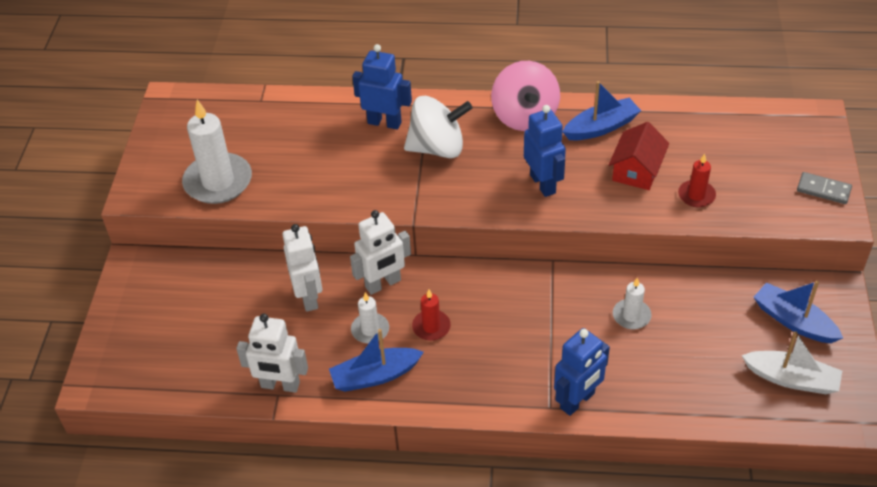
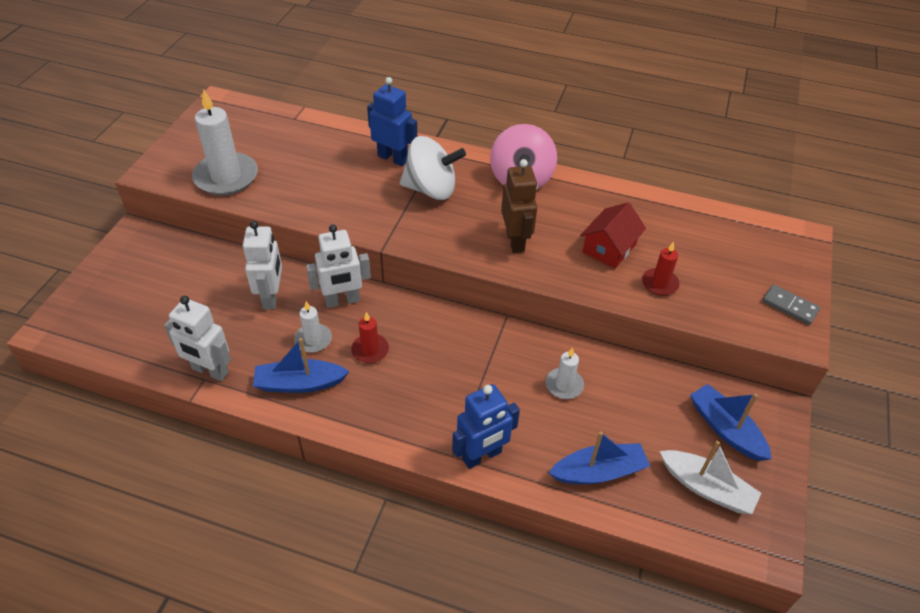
camera: 10 degrees right, 0 degrees up
blue robot [524,105,566,197] -> brown robot [501,159,538,253]
blue boat [563,81,641,140] -> blue boat moved to [549,432,650,484]

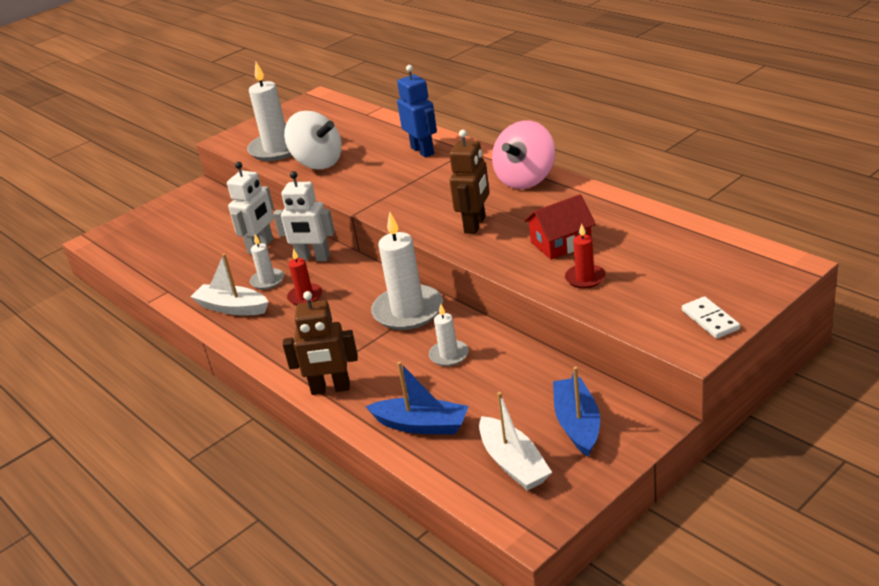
camera: 35 degrees right, 15 degrees down
white robot [164,296,231,381] -> none
blue boat [253,338,350,393] -> white boat [191,254,268,315]
white spinning top [400,136,466,200] -> white spinning top moved to [284,111,342,169]
blue robot [452,384,520,469] -> brown robot [283,291,358,395]
grey domino [762,284,820,325] -> white domino [682,297,740,339]
none -> white candle [371,212,443,330]

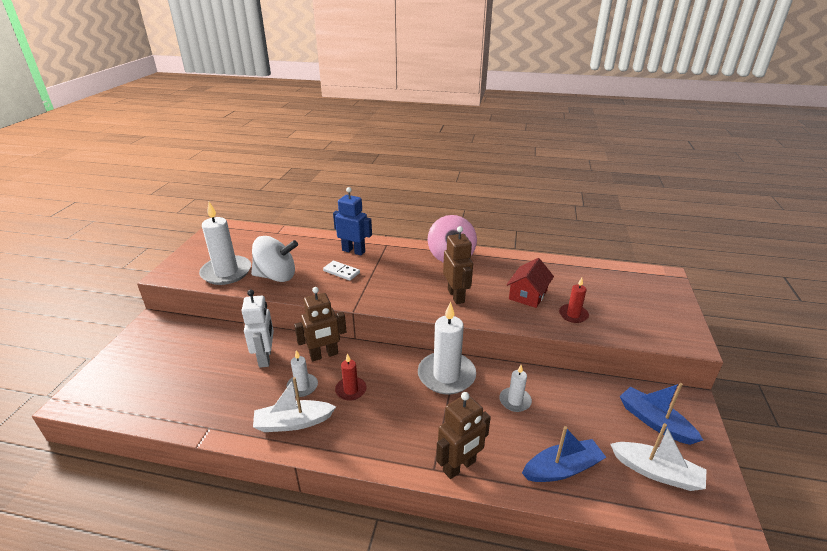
camera: 40 degrees left, 0 degrees up
white robot [273,171,335,261] -> brown robot [294,287,347,361]
white domino [682,297,740,339] -> white domino moved to [323,261,360,281]

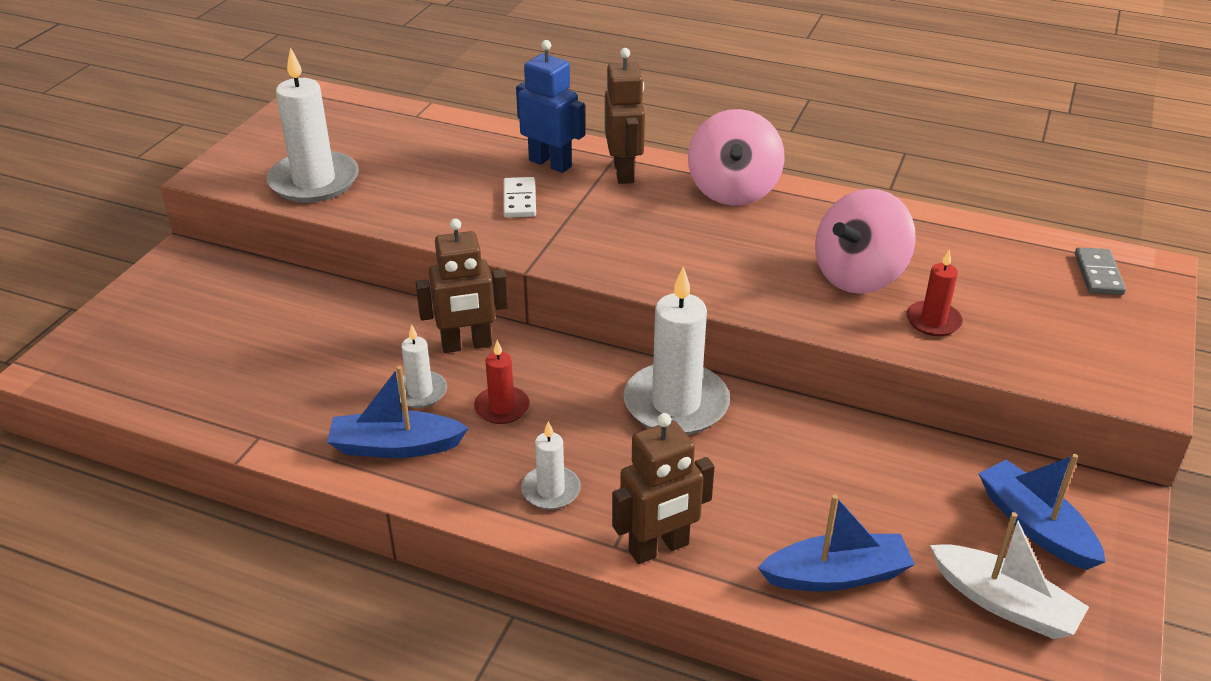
camera: 10 degrees right, 5 degrees up
white robot [242,290,274,368] -> none
white spinning top [251,236,298,282] -> none
white boat [253,377,336,432] -> blue boat [327,366,469,458]
white domino [323,261,360,281] -> white domino turned 45 degrees clockwise [503,177,536,218]
brown robot [443,226,473,304] -> brown robot moved to [605,48,645,184]
white candle [499,365,532,412] -> white candle moved to [521,421,581,510]
red house [506,258,554,308] -> pink spinning top [815,189,916,294]
none -> grey domino [1075,247,1126,295]

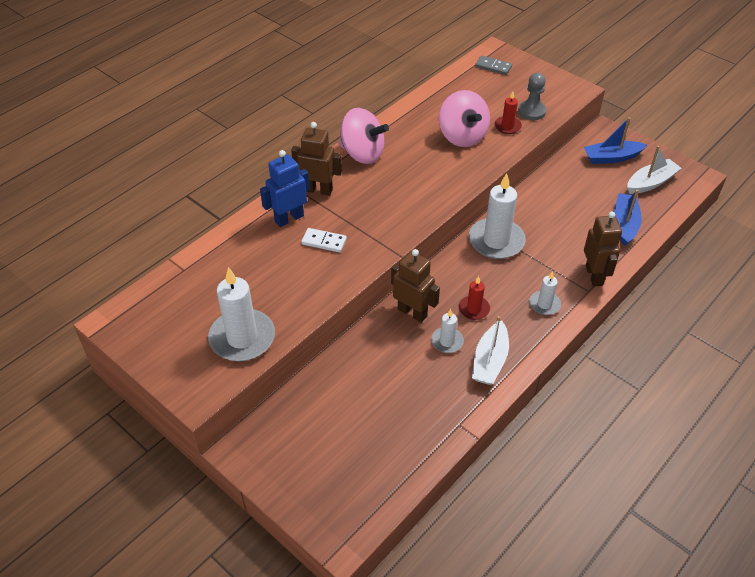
camera: 70 degrees left, 10 degrees up
blue boat [327,366,469,458] -> white boat [472,316,509,385]
brown robot [416,218,508,353] -> brown robot turned 60 degrees counterclockwise [391,249,440,323]
none -> grey pawn [518,73,546,120]

